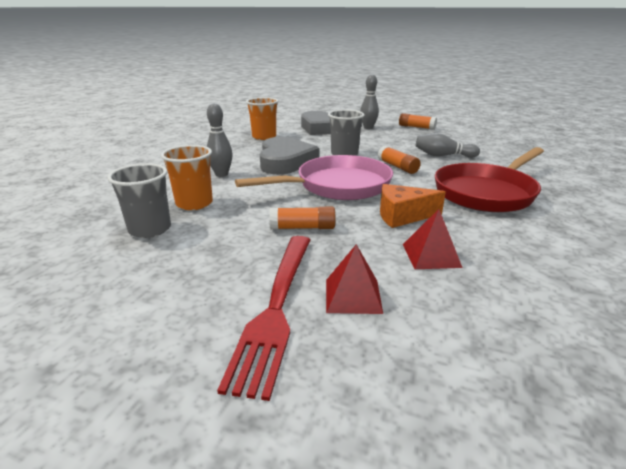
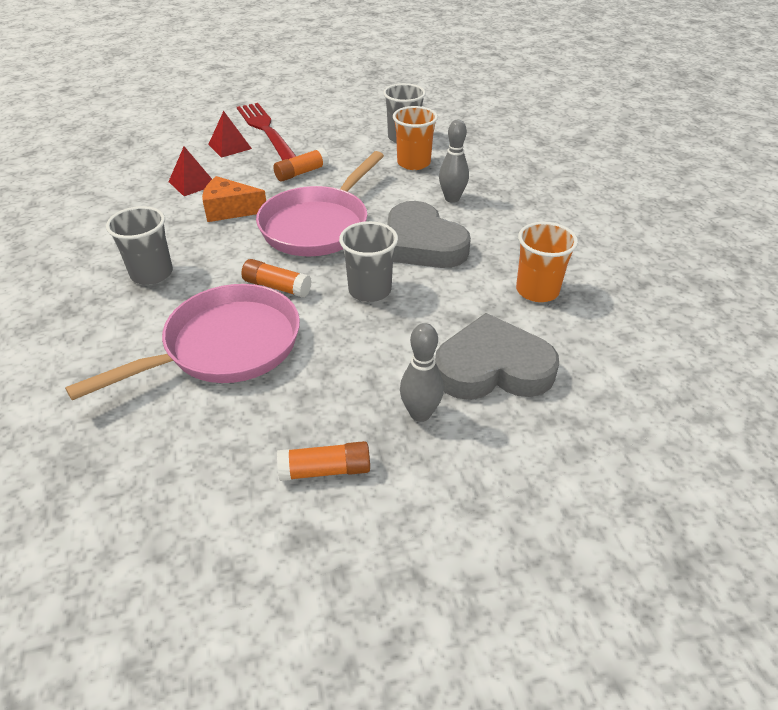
camera: 145 degrees right, 15 degrees up
orange cheese [380,184,446,228] -> orange cheese turned 135 degrees counterclockwise [202,176,266,222]
grey bowling pin [416,133,480,158] -> pink pan [65,284,300,400]
red pan [435,147,544,212] -> grey cup [106,206,173,285]

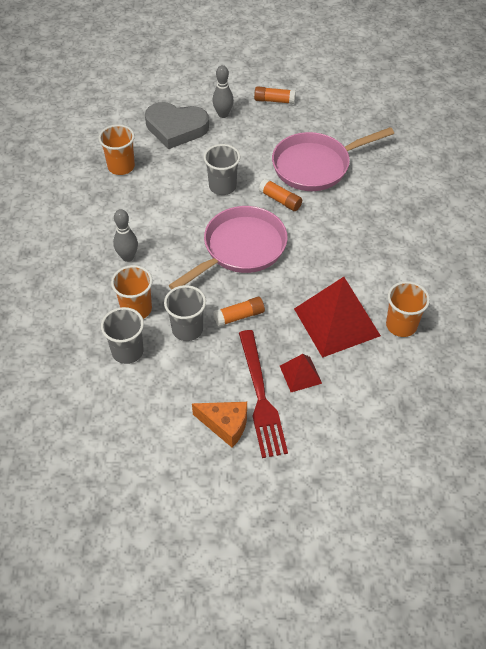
camera: 165 degrees left, 10 degrees up
grey cup [106,206,173,285] -> grey cup moved to [164,285,206,341]
red pyramid [168,146,212,196] -> red pyramid [294,277,381,358], size x2.03
orange cheese [202,176,266,222] -> orange cheese moved to [192,402,247,448]
grey heart [387,201,471,268] -> none
none -> orange cup [386,281,430,337]

